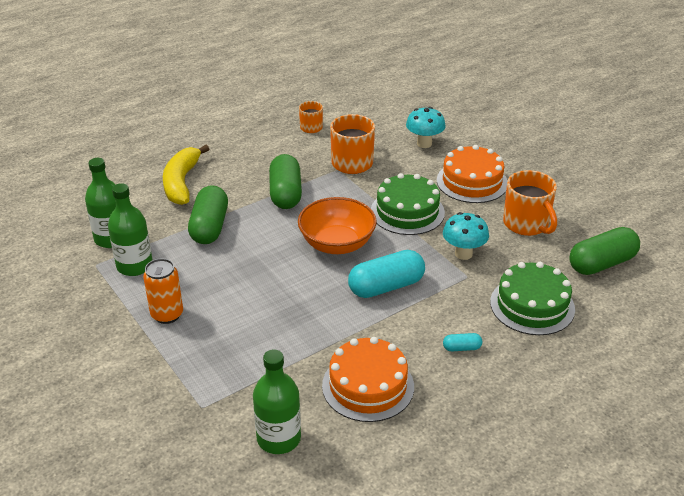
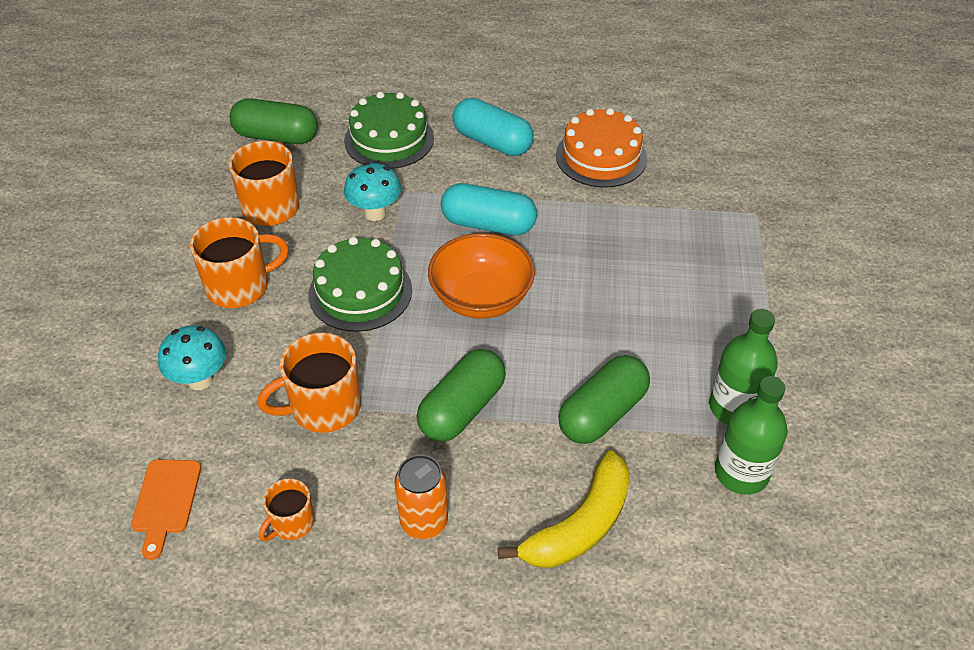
camera: 140 degrees left, 10 degrees up
orange can [143,259,183,324] -> orange can moved to [394,455,448,539]
green bottle [253,350,301,454] -> none
orange cake [437,145,508,203] -> orange mug [190,217,289,308]
turquoise capsule [443,333,482,351] -> turquoise capsule [452,98,534,156], size x2.22
none -> orange cutting board [131,459,201,560]

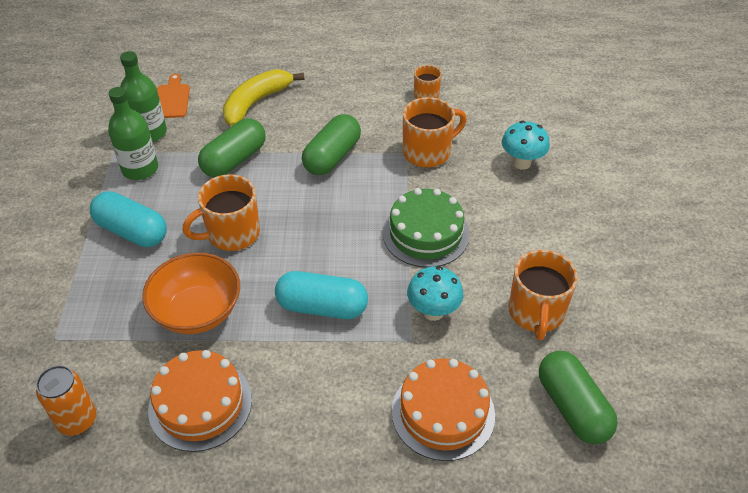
camera: 175 degrees right, 0 degrees up
orange cutting board [131,459,201,560] -> orange cutting board moved to [157,74,190,118]
orange mug [190,217,289,308] -> orange mug moved to [182,174,260,251]
green capsule [229,98,318,144] -> green capsule turned 60 degrees clockwise [539,351,618,444]
green cake [344,91,434,169] -> orange cake [392,358,495,461]
orange can [394,455,448,539] -> orange can moved to [36,365,96,436]
orange bowl [428,233,535,319] -> orange bowl moved to [142,252,240,334]
turquoise capsule [452,98,534,156] -> turquoise capsule moved to [90,191,167,247]

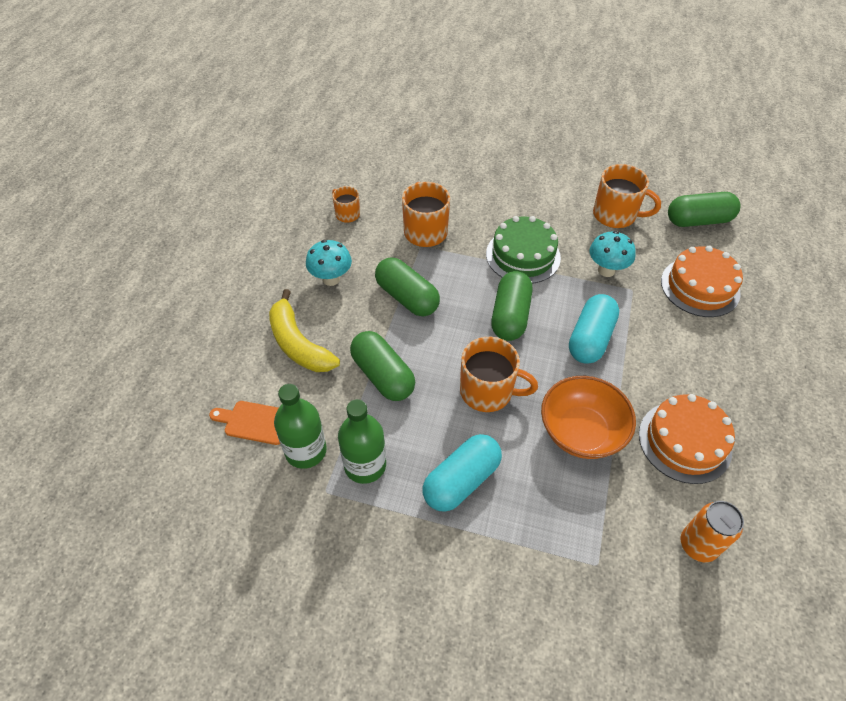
camera: 75 degrees left, 5 degrees up
orange mug [182,174,260,251] -> orange mug turned 60 degrees counterclockwise [460,337,538,412]
turquoise mushroom [502,121,550,170] -> turquoise mushroom moved to [306,240,352,286]
none -> green capsule [491,271,532,341]

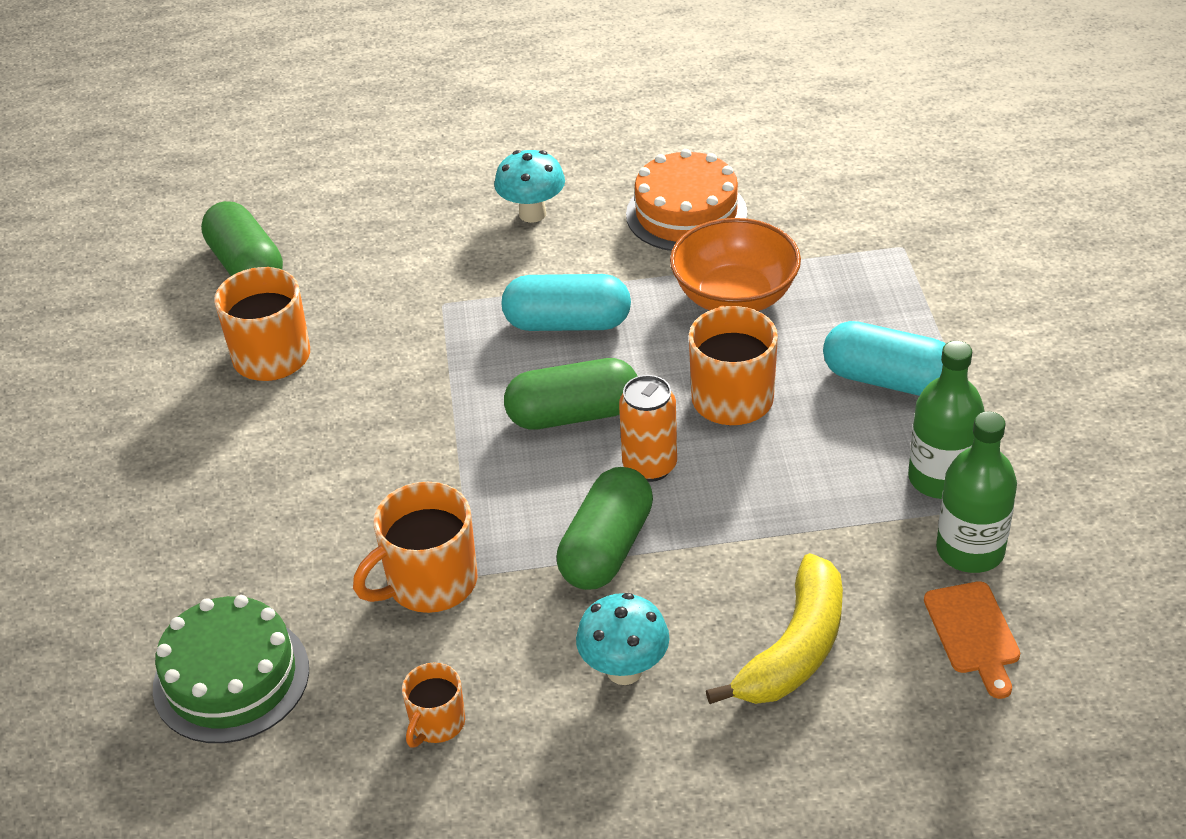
camera: 110 degrees left, 10 degrees down
green capsule [350,331,415,401] -> none
green cake [486,216,561,284] -> green cake moved to [153,595,309,743]
turquoise mushroom [589,231,636,277] -> turquoise mushroom moved to [494,150,565,223]
orange cake [661,246,743,317] -> none
orange can [681,501,744,562] -> orange can moved to [619,375,677,482]

